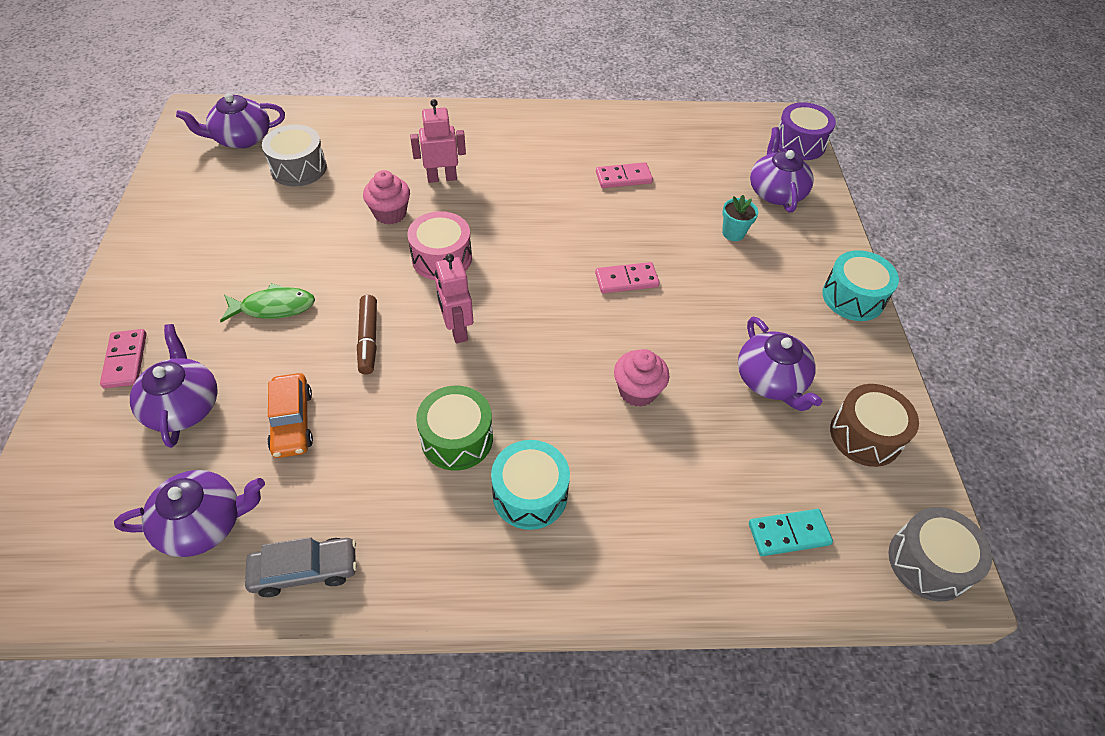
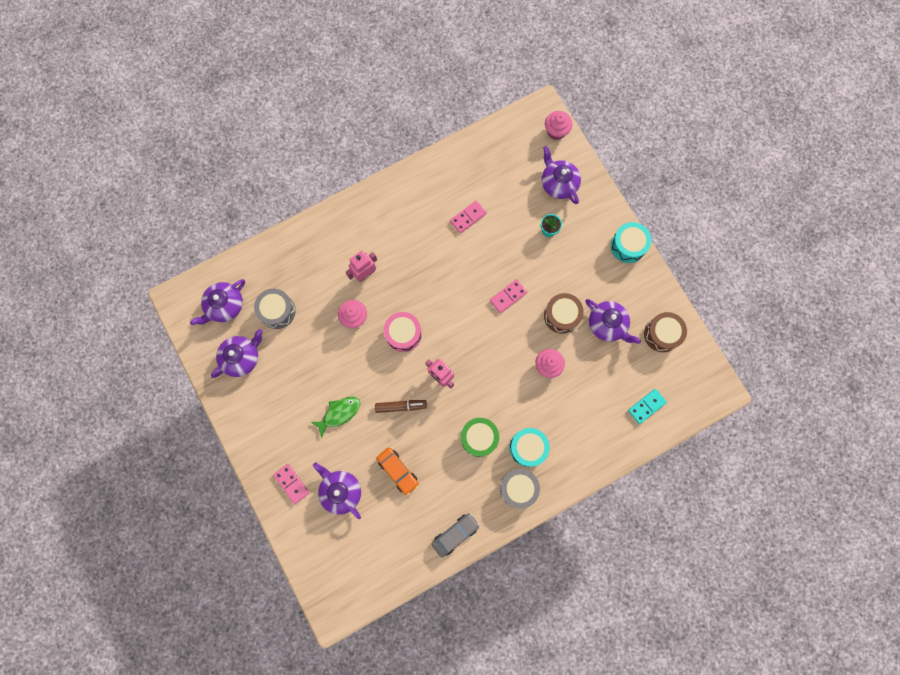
camera: 25 degrees left, 25 degrees up
purple teapot [114,470,265,557] -> purple teapot moved to [211,329,263,378]
brown marker [357,295,377,375] -> brown marker turned 60 degrees counterclockwise [375,400,427,413]
purple drum [778,102,836,160] -> pink cupcake [545,111,572,140]
grey drum [889,507,992,601] -> grey drum moved to [500,469,540,509]
none -> brown drum [544,293,584,334]

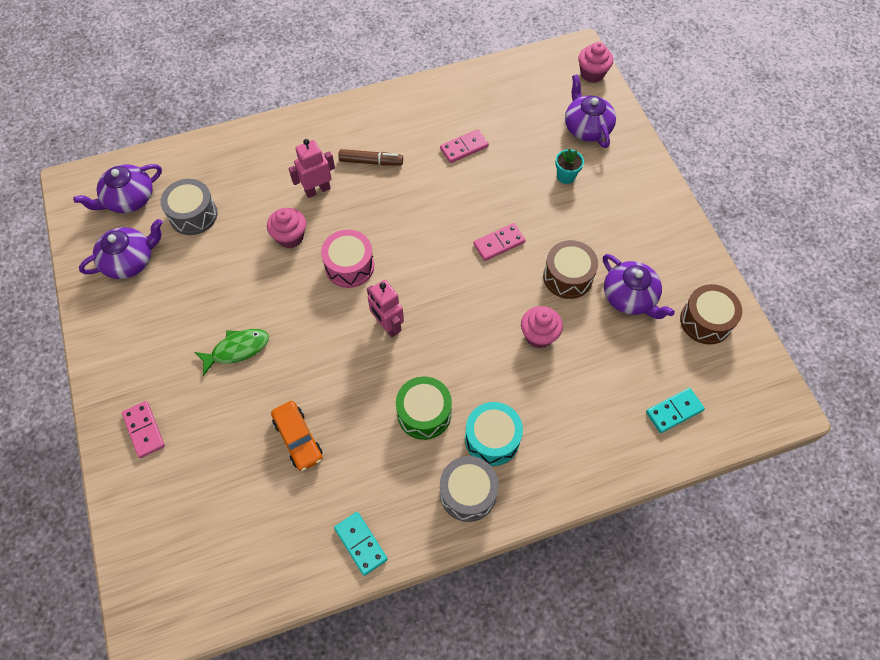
camera: 10 degrees right, 15 degrees down
purple teapot [313,462,361,519] -> none
brown marker [375,400,427,413] -> brown marker moved to [339,149,403,166]
grey car [432,513,480,557] -> turquoise domino [334,512,388,576]
turquoise drum [611,222,652,263] -> none

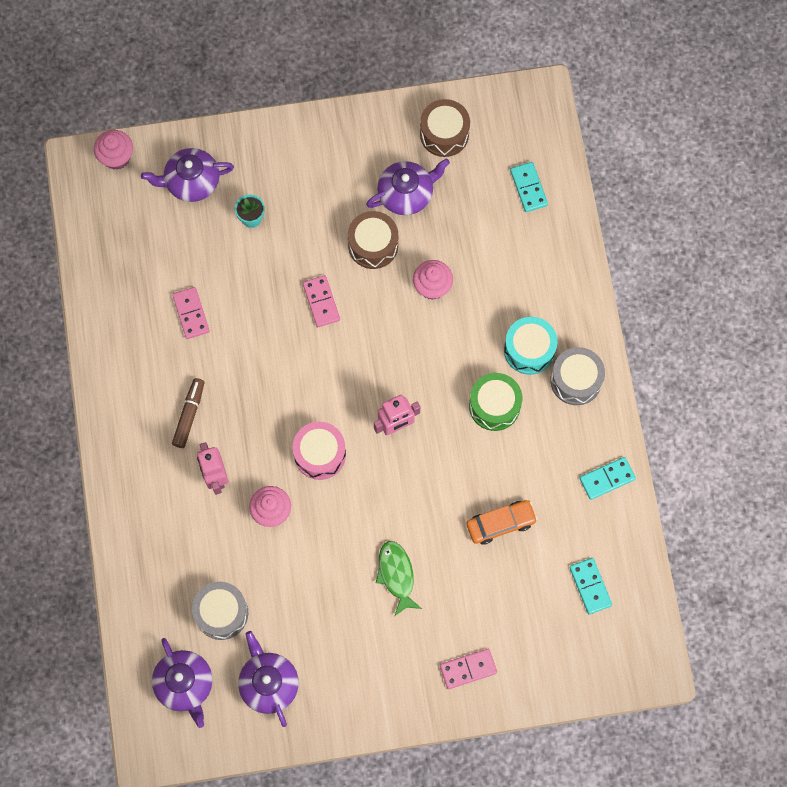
camera: 80 degrees left, 10 degrees up
none -> turquoise domino [570,558,612,614]

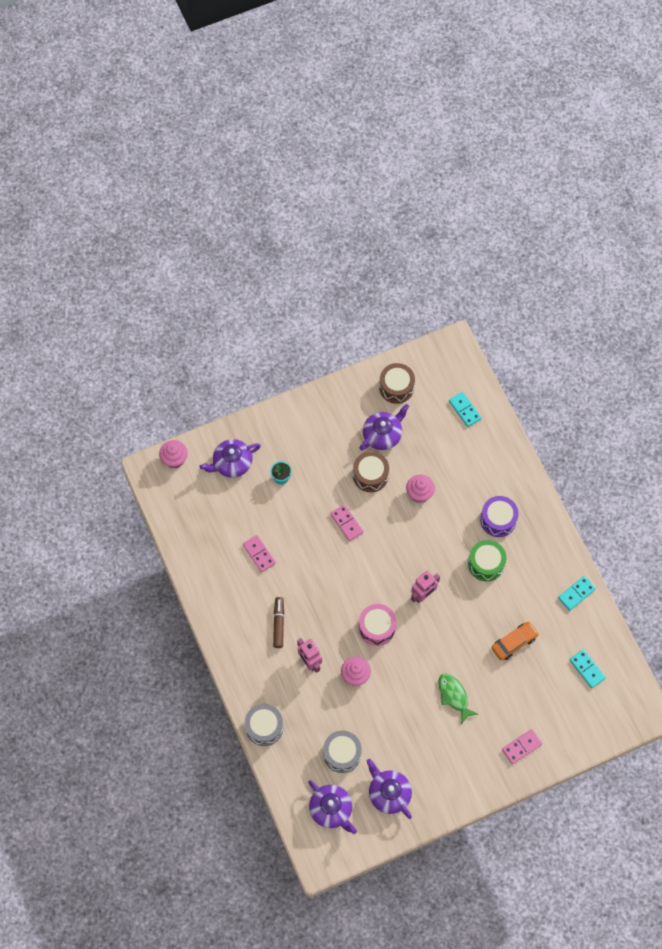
camera: 15 degrees left, 5 degrees down
turquoise drum [504,317,558,375] -> purple drum [480,496,519,537]
grey drum [551,347,605,405] -> grey drum moved to [245,704,283,746]

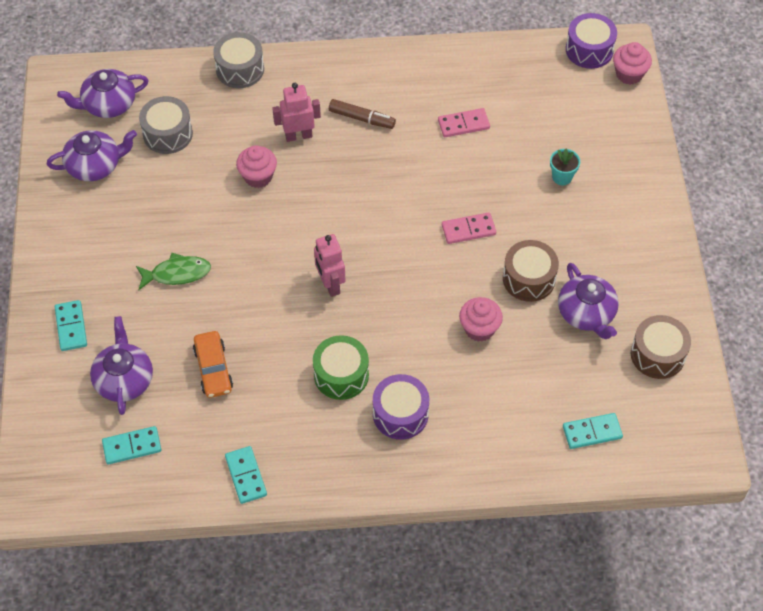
camera: 110 degrees right, 10 degrees down
purple teapot [199,439,261,478] -> purple teapot moved to [90,316,153,415]
pink drum [359,604,396,646] -> none
pink domino [502,729,542,764] -> turquoise domino [55,300,87,351]
none -> purple drum [566,13,617,69]

